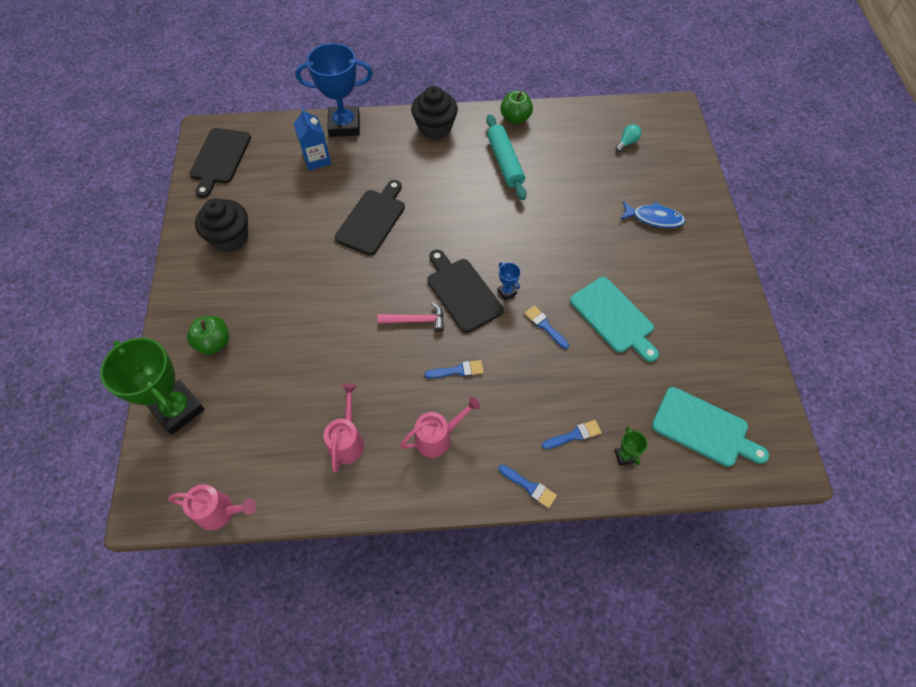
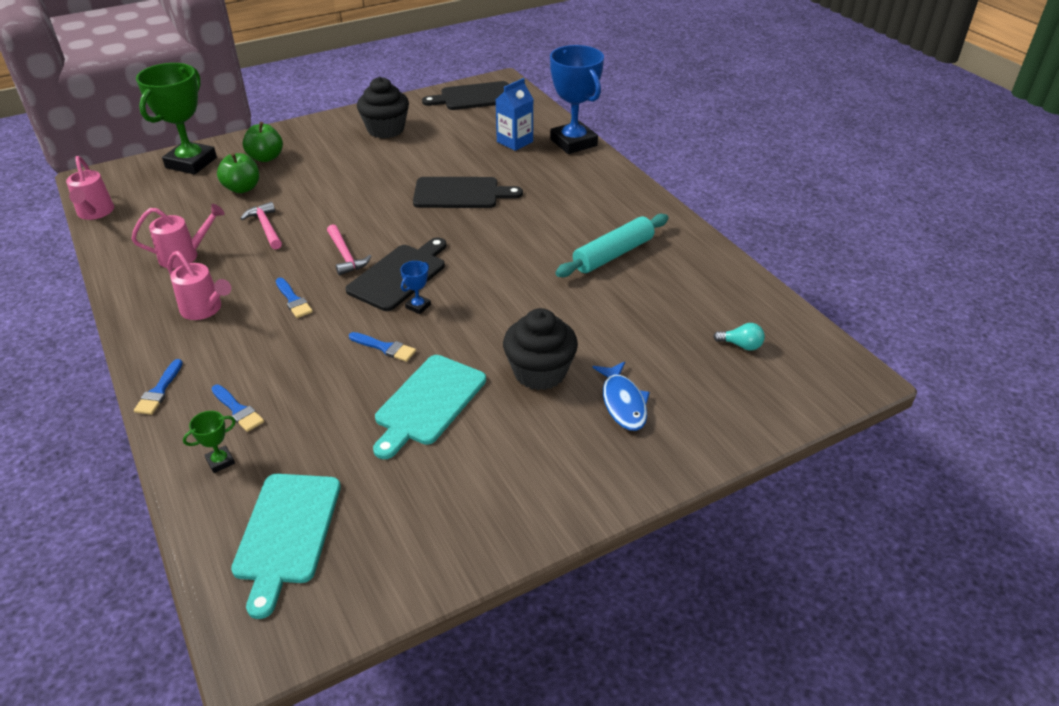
camera: 65 degrees right, 20 degrees down
black cupcake [411,86,458,140] -> black cupcake moved to [503,308,578,390]
green apple [500,91,533,124] -> green apple moved to [217,153,259,193]
blue brush [524,306,569,349] -> blue brush turned 90 degrees clockwise [349,332,416,362]
none -> pink hammer [240,202,282,249]

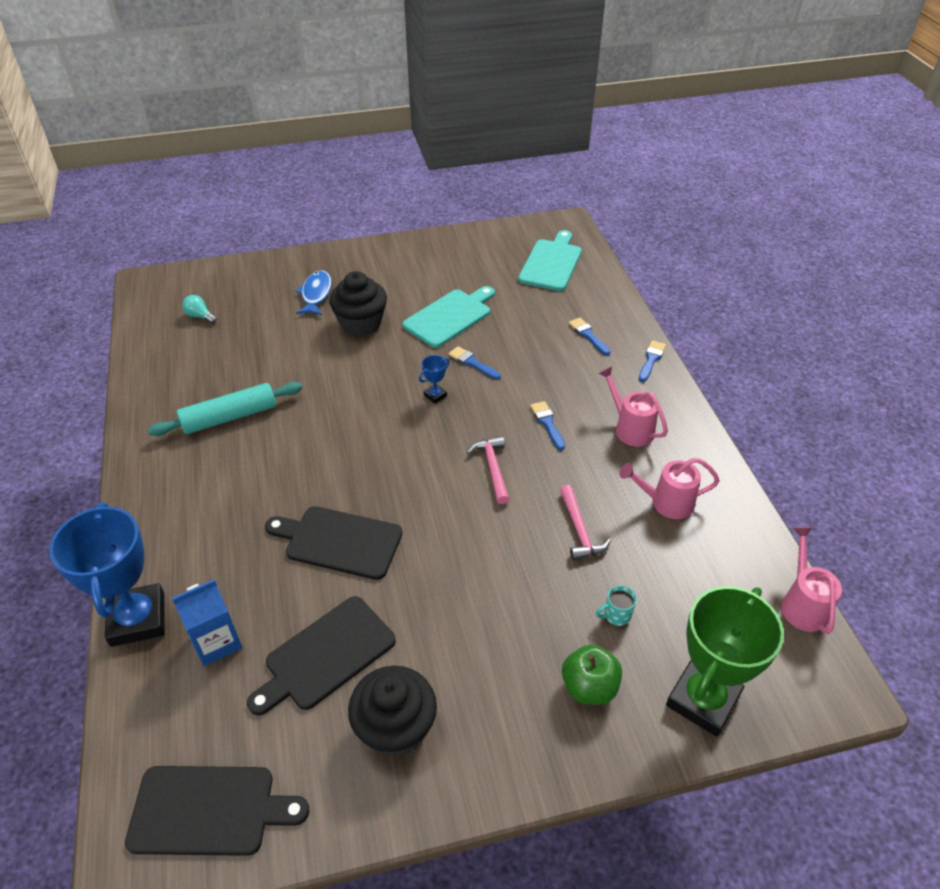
camera: 165 degrees left, 5 degrees up
green trophy [183,411,236,473] -> none
green apple [217,153,259,193] -> turquoise mug [596,585,637,626]
black cutting board [345,237,446,311] -> black cutting board moved to [247,596,396,715]

